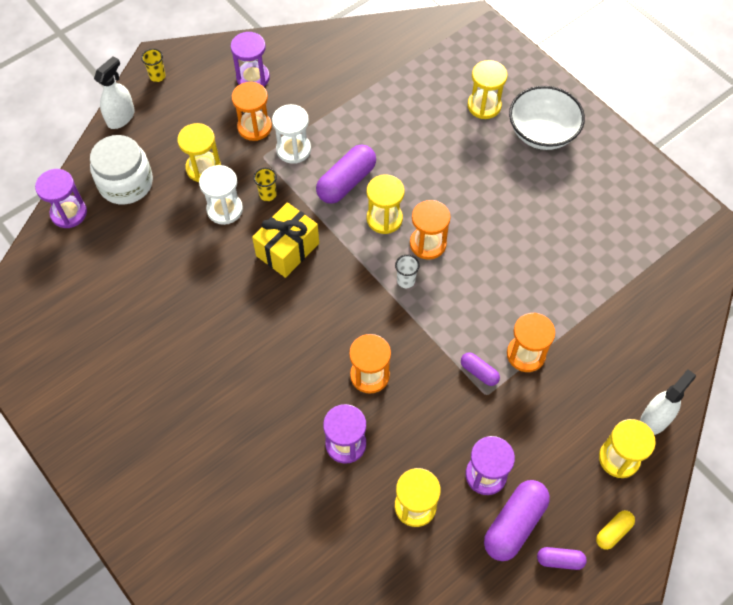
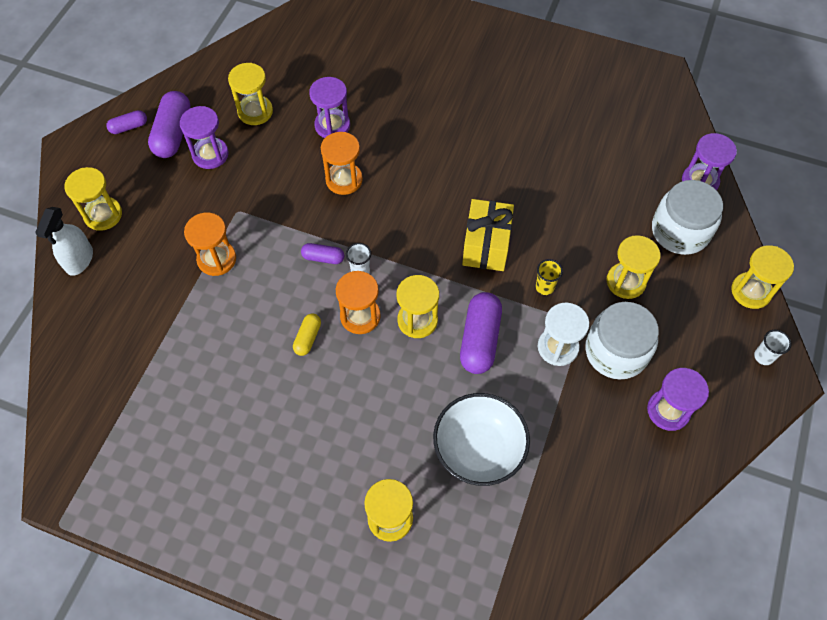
camera: 150 degrees right, 0 degrees up
white spray bottle [94,56,135,129] -> yellow hourglass [731,245,794,309]
yellow cup [141,49,166,82] -> white cup [754,330,791,365]
white hourglass [199,165,243,225] -> none
orange hourglass [232,82,272,141] -> white jar [585,302,659,379]
purple capsule [461,352,500,386] -> purple capsule moved to [301,243,344,264]
white bowl [509,86,585,150] -> white bowl moved to [433,393,530,486]
yellow capsule [596,511,635,550] -> yellow capsule moved to [293,313,321,356]

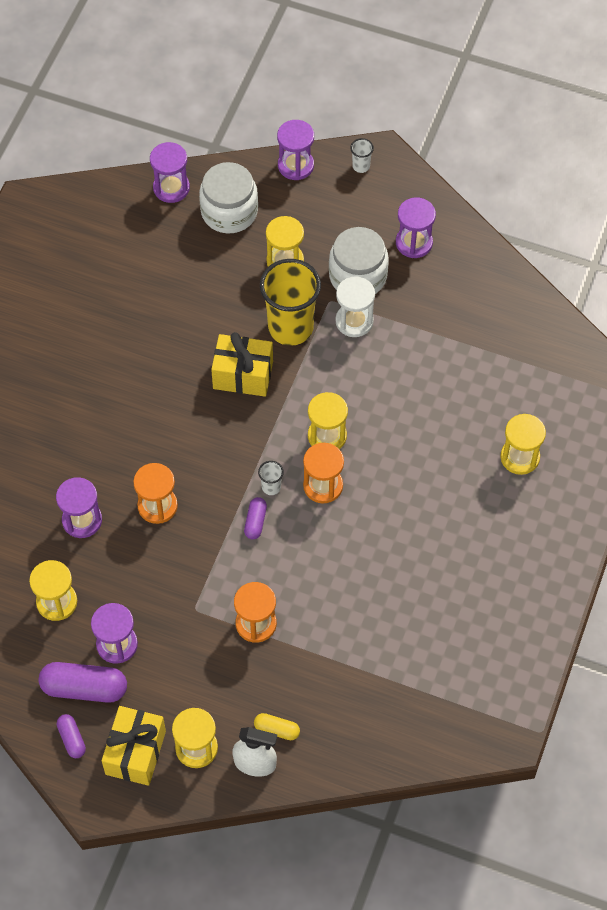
camera: 90 degrees left, 0 degrees up
yellow capsule [293,313,321,356] -> yellow capsule moved to [254,713,300,740]
white bowl [433,393,530,486] -> none
purple capsule [460,292,502,374] -> none
yellow cup [536,259,563,295] -> yellow cup [260,259,321,346], size x2.46
yellow hourglass [731,245,794,309] -> purple hourglass [277,120,314,180]
none -> yellow gift [102,706,166,786]

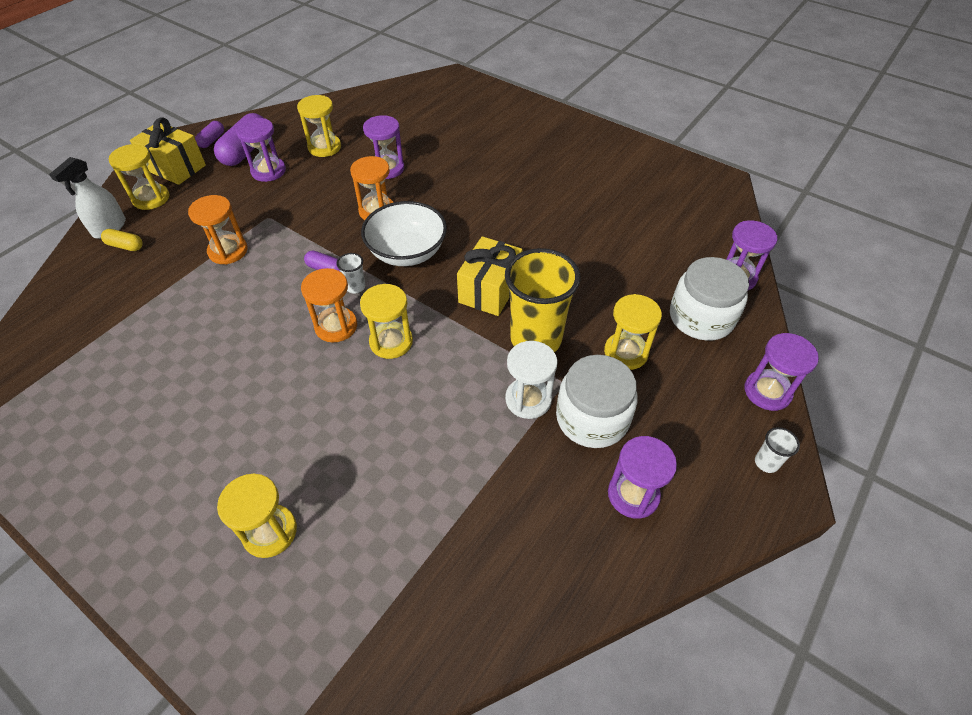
camera: 105 degrees right, 10 degrees down
purple capsule [57,714,86,758] -> purple capsule turned 60 degrees counterclockwise [195,121,224,148]
yellow capsule [254,713,300,740] -> yellow capsule turned 75 degrees clockwise [101,229,143,251]
none -> white bowl [361,201,447,266]

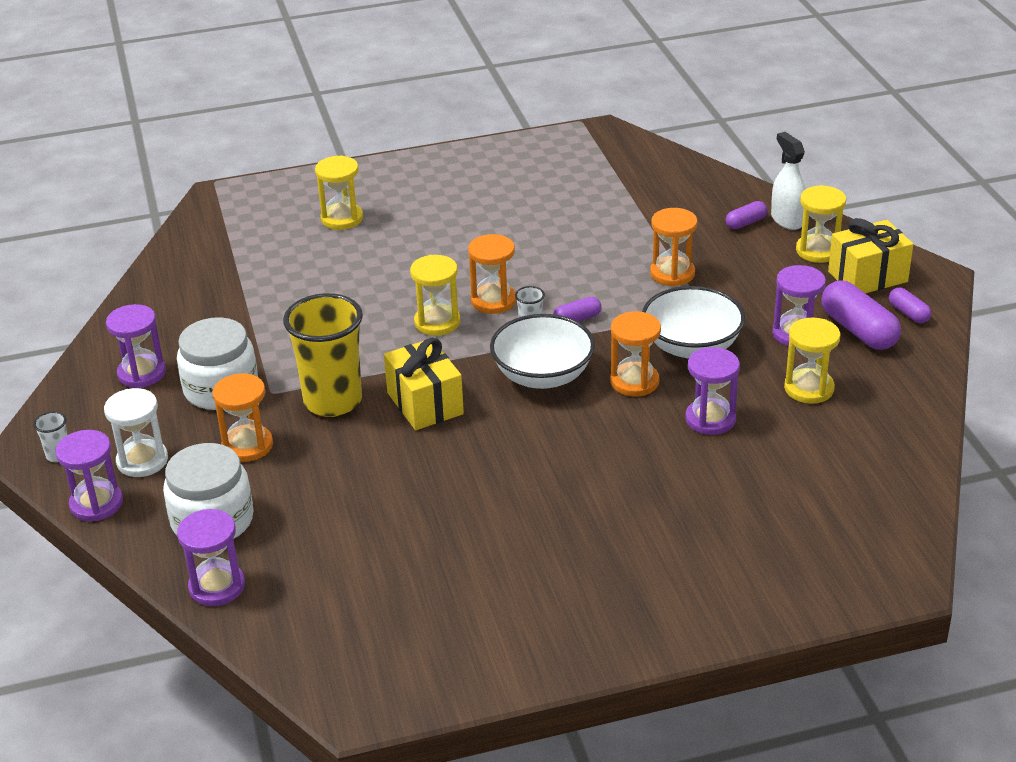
camera: 130 degrees right, 15 degrees down
yellow capsule [101,229,143,251] -> purple capsule [726,201,768,229]
white hourglass [505,341,558,419] -> white hourglass moved to [104,388,168,477]
yellow hourglass [604,294,662,370] -> orange hourglass [213,373,273,462]
none -> white bowl [642,286,745,359]

